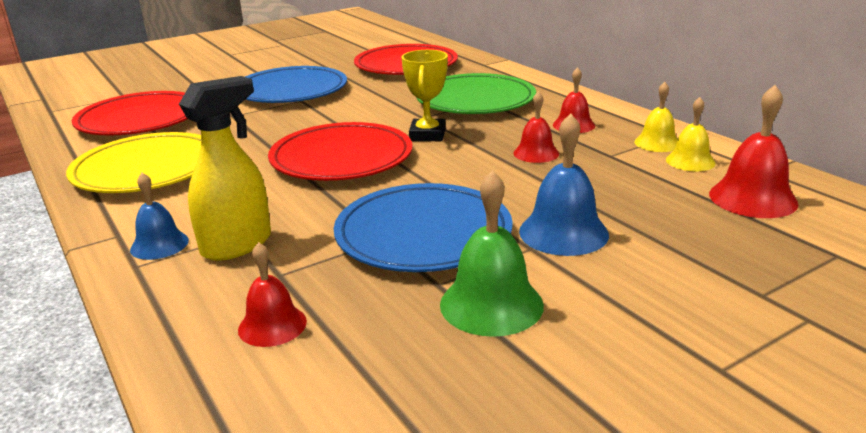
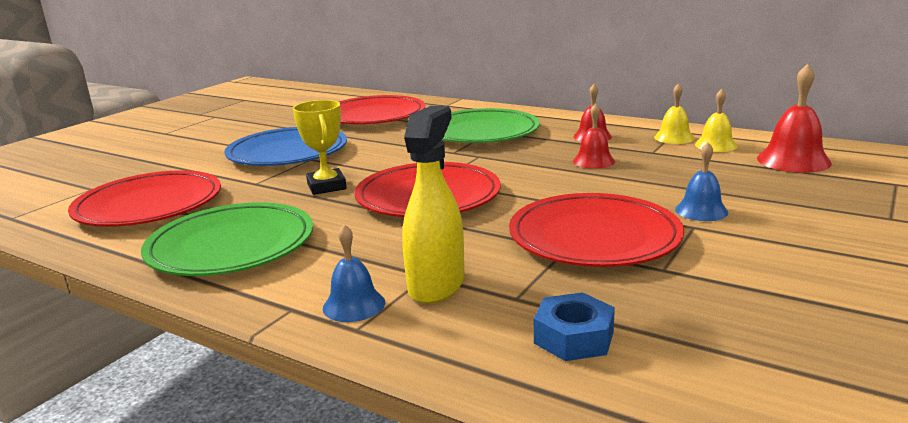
camera: 25 degrees left, 5 degrees down
yellow plate [66,132,201,193] -> green plate [141,202,313,276]
red bell [238,242,307,347] -> blue nut [534,292,615,361]
blue plate [334,183,513,272] -> red plate [509,193,684,267]
yellow trophy [402,50,448,141] -> yellow trophy moved to [293,100,347,195]
green bell [440,170,544,337] -> none
blue bell [519,113,609,256] -> blue bell [675,142,728,221], size x0.64

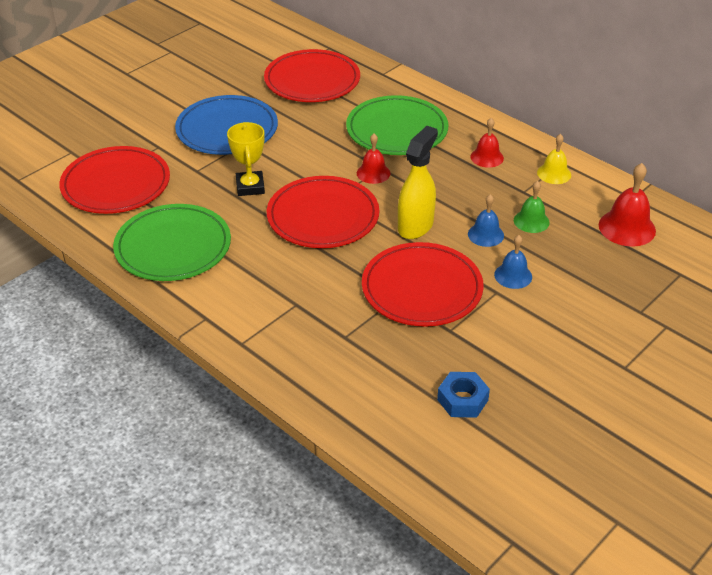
camera: 10 degrees right, 20 degrees up
blue bell [323,224,385,322] -> blue bell moved to [468,194,504,247]
yellow spray bottle [402,106,464,304] -> yellow spray bottle moved to [398,126,438,239]
blue nut [534,292,615,361] -> blue nut moved to [437,372,490,418]
red bell [573,103,615,169] -> red bell moved to [357,134,390,184]
yellow bell [695,89,738,152] -> none
none -> green bell [514,181,550,233]

